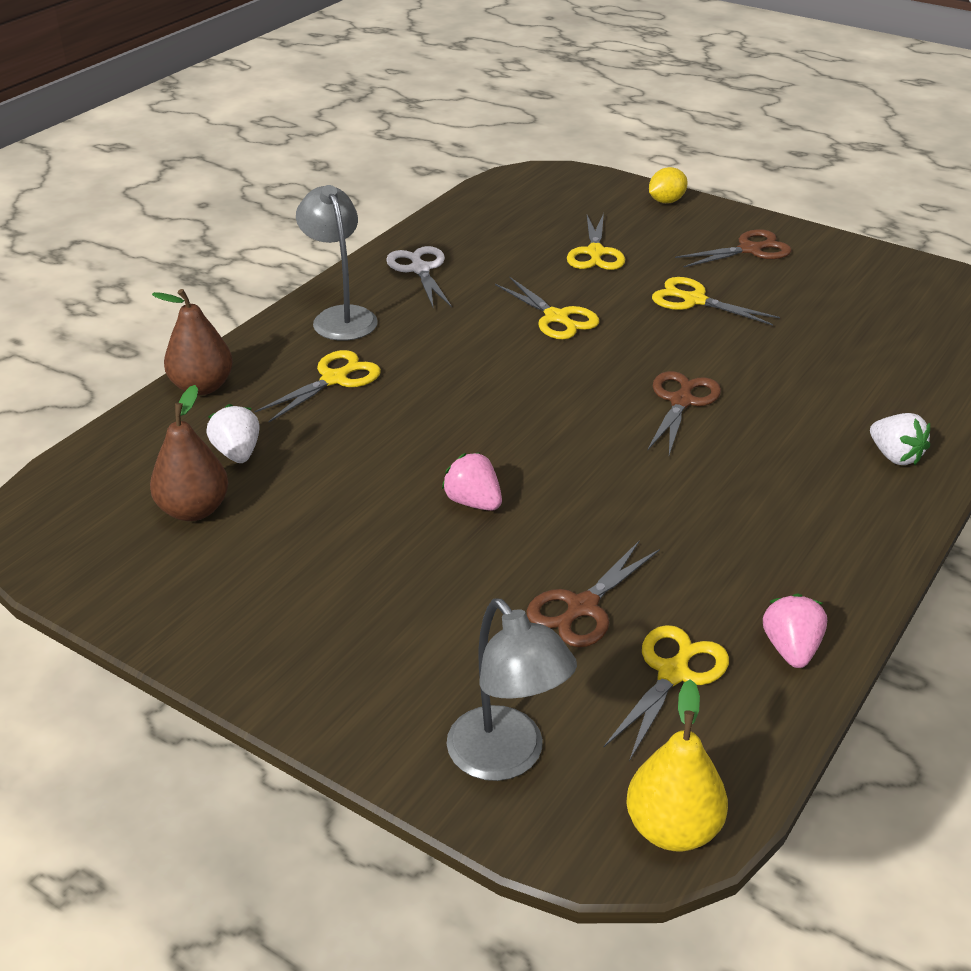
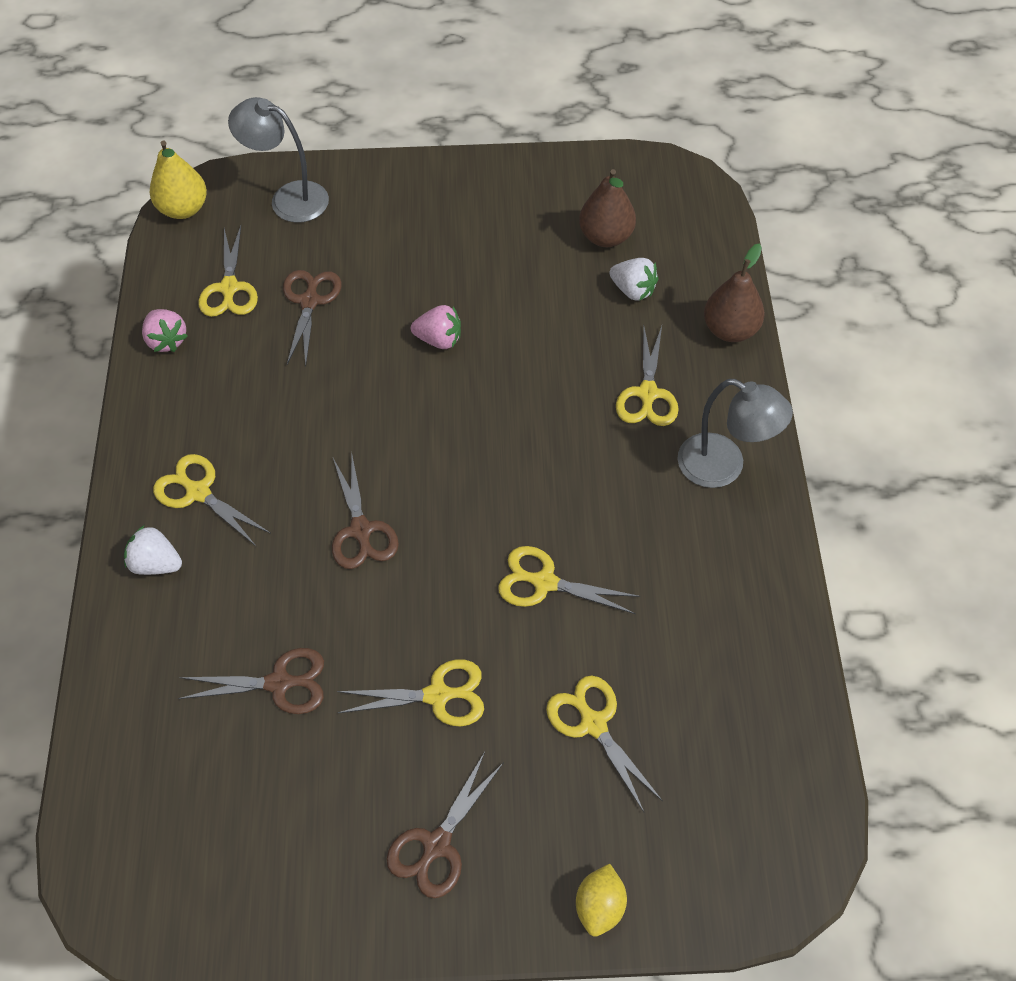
camera: 145 degrees right, 20 degrees up
white scissors [386,246,452,307] -> none
none -> yellow scissors [153,454,270,547]
none -> brown scissors [178,648,324,714]

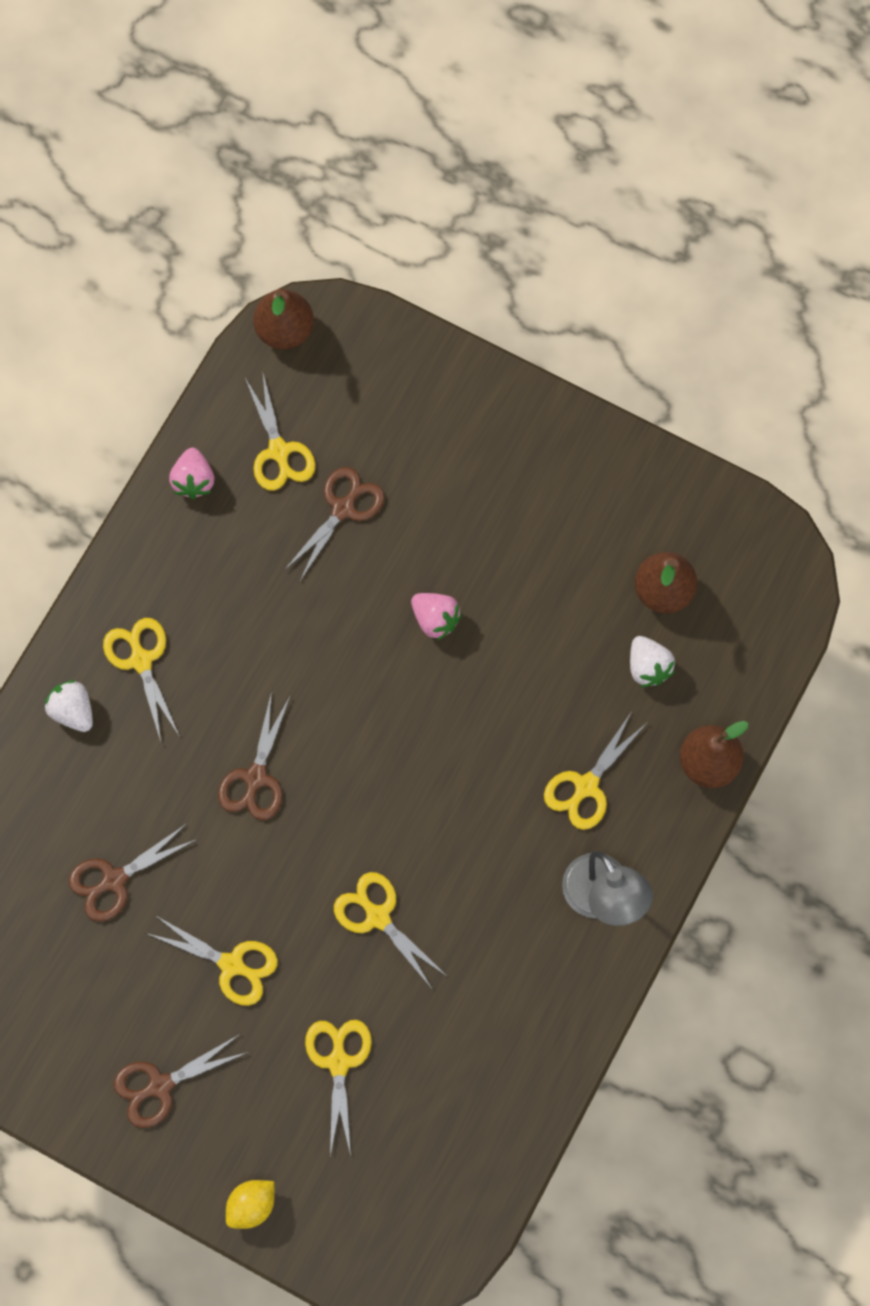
camera: 30 degrees right, 15 degrees up
yellow pear [150,141,207,219] -> brown pear [253,289,314,349]
brown scissors [178,648,324,714] -> brown scissors turned 120 degrees clockwise [68,824,197,922]
yellow scissors [198,226,258,317] -> yellow scissors turned 45 degrees counterclockwise [245,374,316,491]
grey lamp [228,97,329,223] -> none

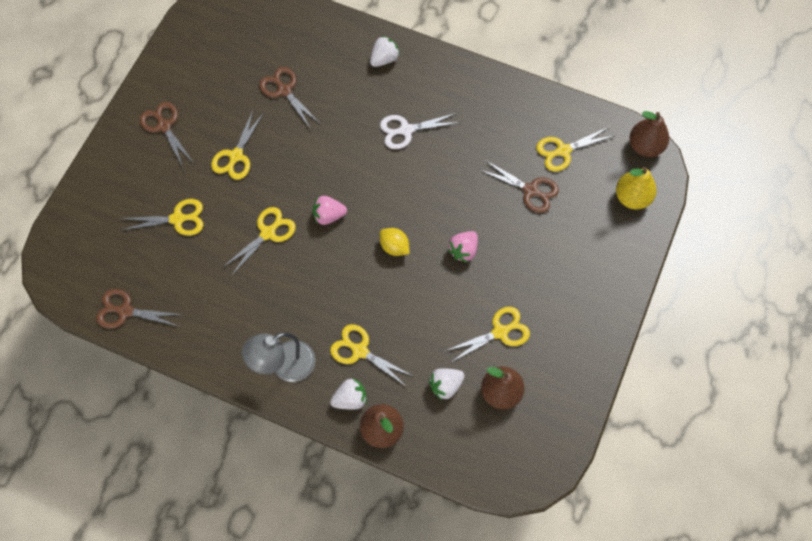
camera: 85 degrees right, 5 degrees down
yellow scissors [103,618,180,741] -> yellow scissors moved to [445,307,530,362]
pink strawberry [169,448,214,499] -> pink strawberry moved to [313,196,347,225]
brown scissors [218,691,290,820] -> brown scissors moved to [96,289,182,328]
yellow lemon [226,1180,274,1229] -> yellow lemon moved to [380,228,410,256]
none -> white strawberry [330,378,367,409]
none -> white scissors [380,113,460,149]
none -> yellow pear [616,167,657,210]

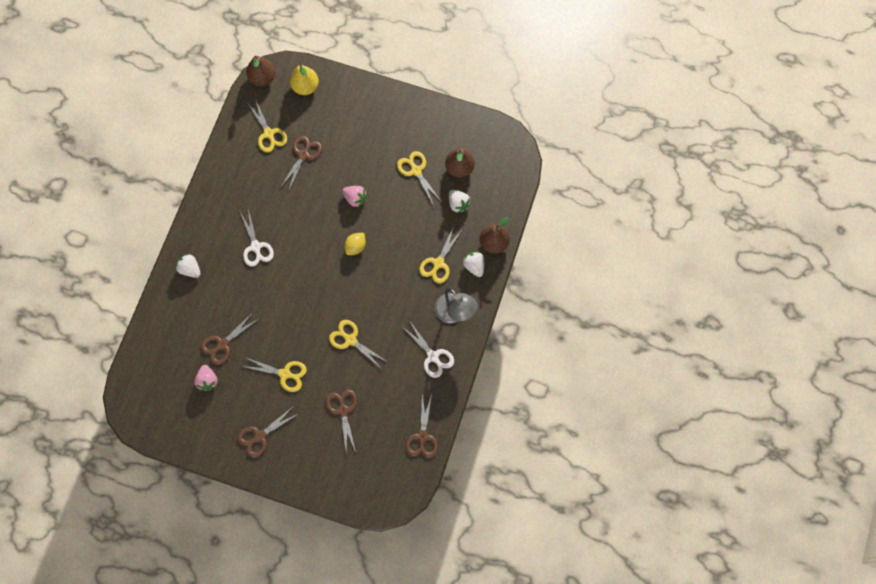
camera: 95 degrees left, 5 degrees up
yellow scissors [120,199,203,236] -> brown scissors [326,389,357,452]
pink strawberry [313,196,347,225] -> pink strawberry moved to [194,365,218,391]
none -> white scissors [403,320,454,378]

